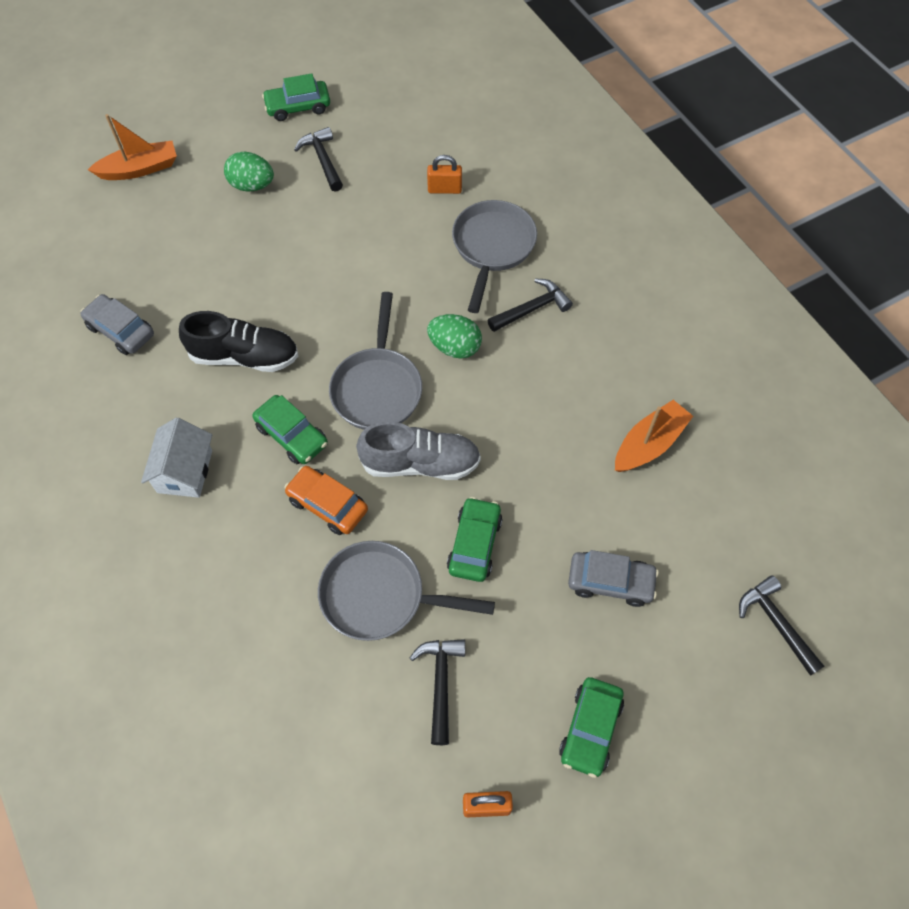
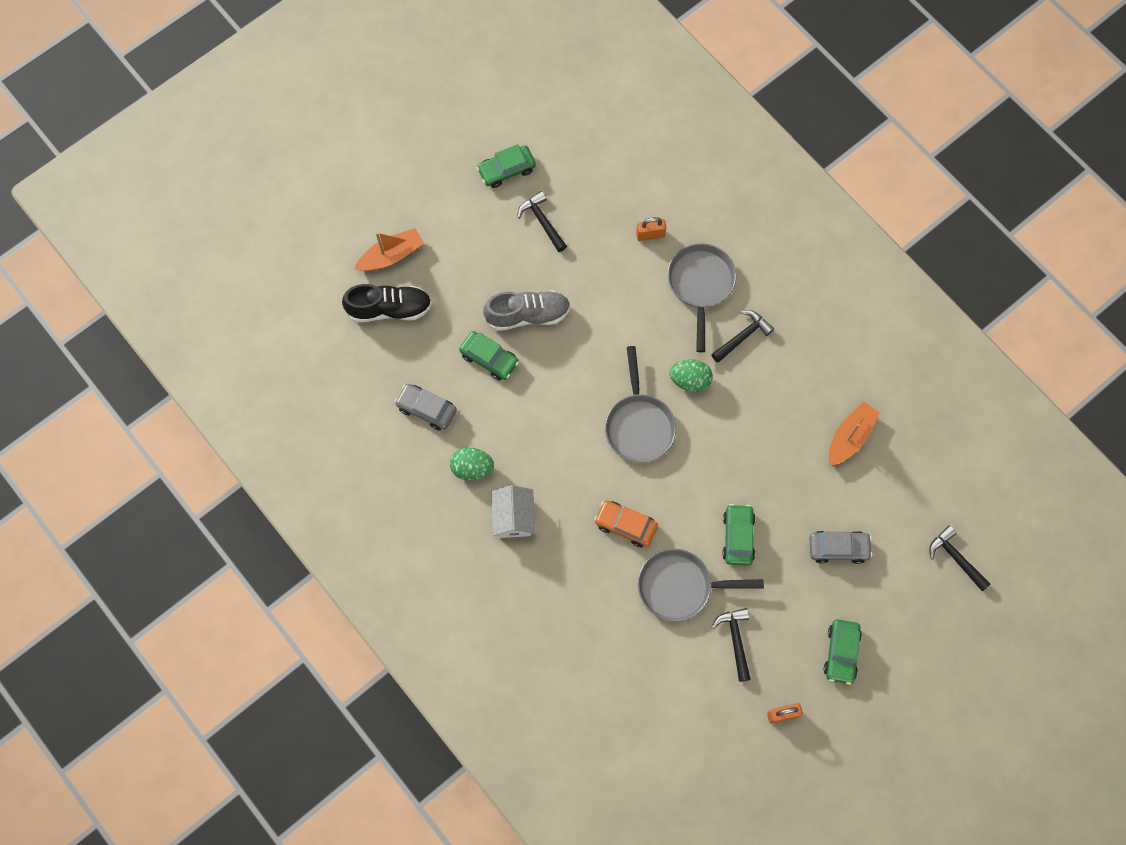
camera: 10 degrees left, 10 degrees up
black shoe [179,311,298,372] -> black shoe moved to [342,284,432,322]
green egg [224,152,274,192] -> green egg moved to [450,448,494,481]
green car [253,395,328,464] -> green car moved to [459,331,519,380]
grey shoe [356,422,481,480] -> grey shoe moved to [483,290,571,331]

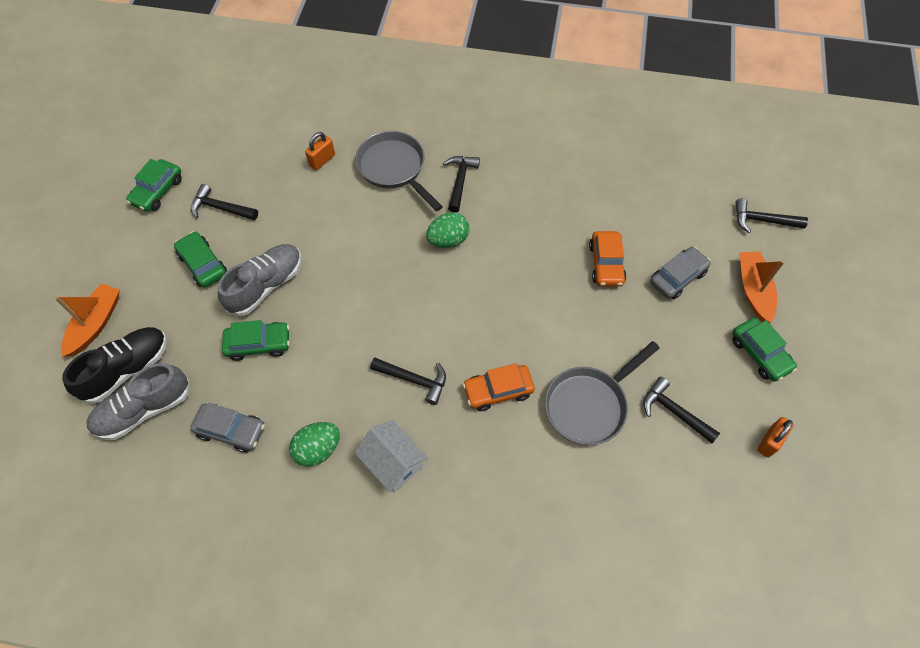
camera: 40 degrees left, 10 degrees down
grey car [395,384,457,431] -> grey car turned 150 degrees counterclockwise [190,403,265,453]
grey pan [605,346,676,463] -> none
green car [722,504,756,565] -> green car moved to [174,231,227,287]
orange boat [828,401,880,466] -> orange boat moved to [740,252,785,323]
none -> grey shoe [86,363,190,440]
none -> black hammer [370,357,446,405]
none -> orange car [589,231,626,287]

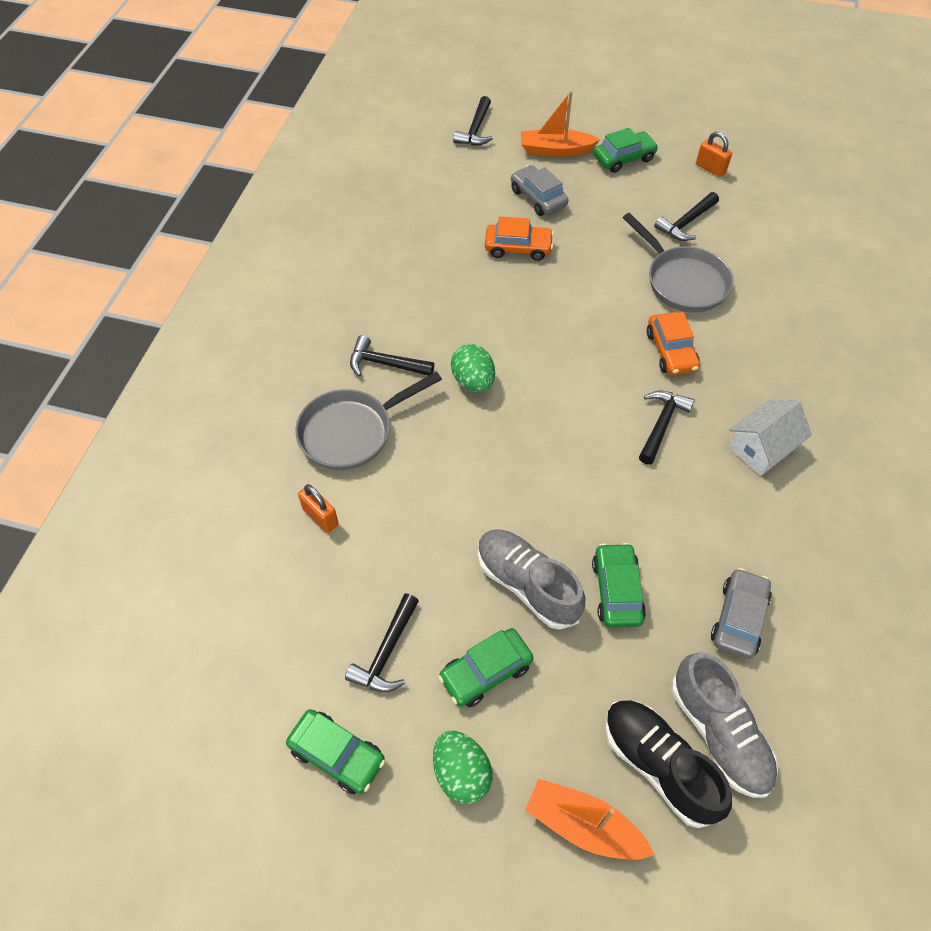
camera: 85 degrees left, 5 degrees down
green egg [289,422,340,467] -> green egg moved to [433,731,493,804]

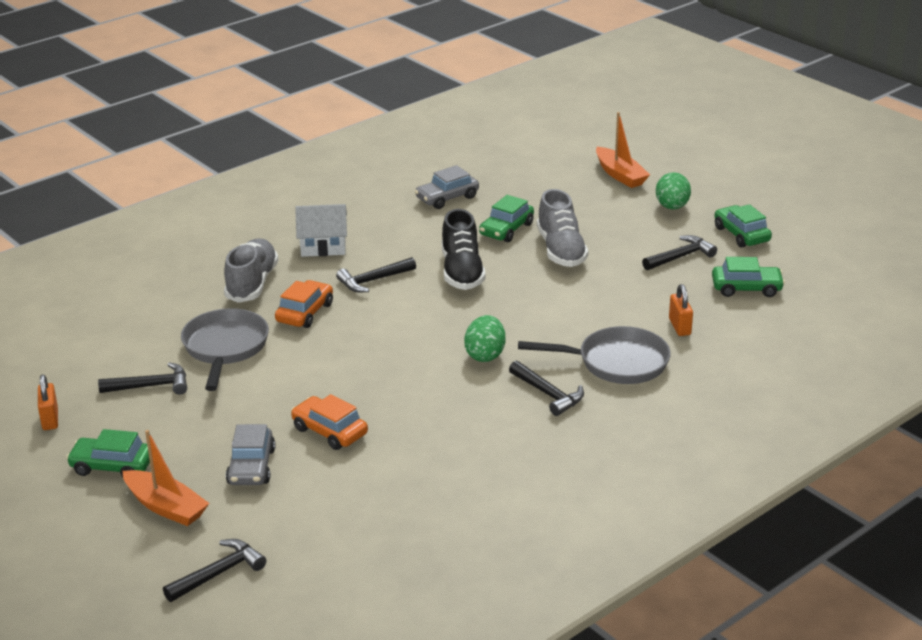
camera: 145 degrees left, 25 degrees down
green car [438,628,534,707] -> green car moved to [712,257,785,297]
black shoe [605,700,732,828] -> black shoe moved to [442,209,486,290]
grey shoe [671,652,778,798] -> grey shoe moved to [224,238,279,303]

